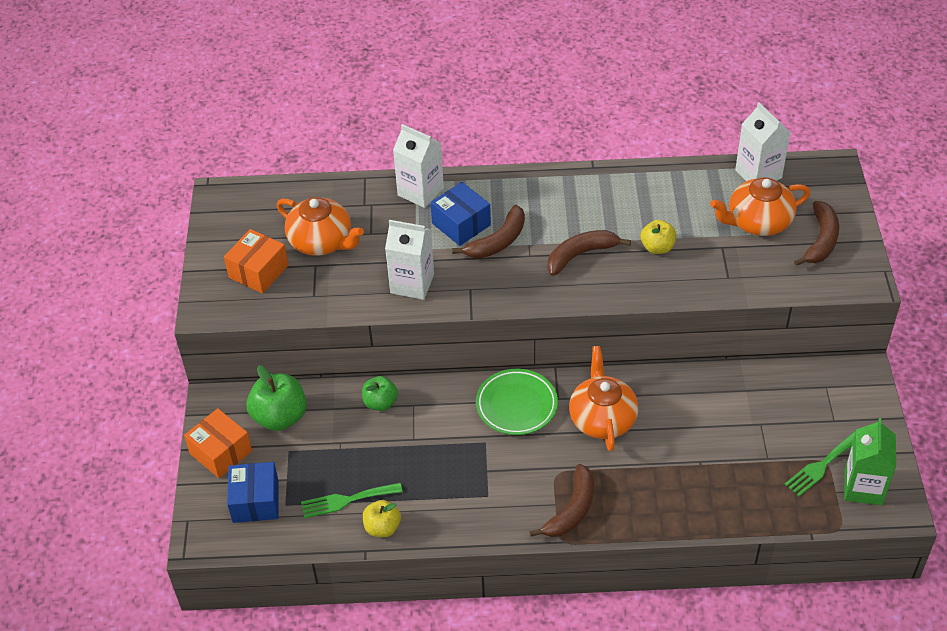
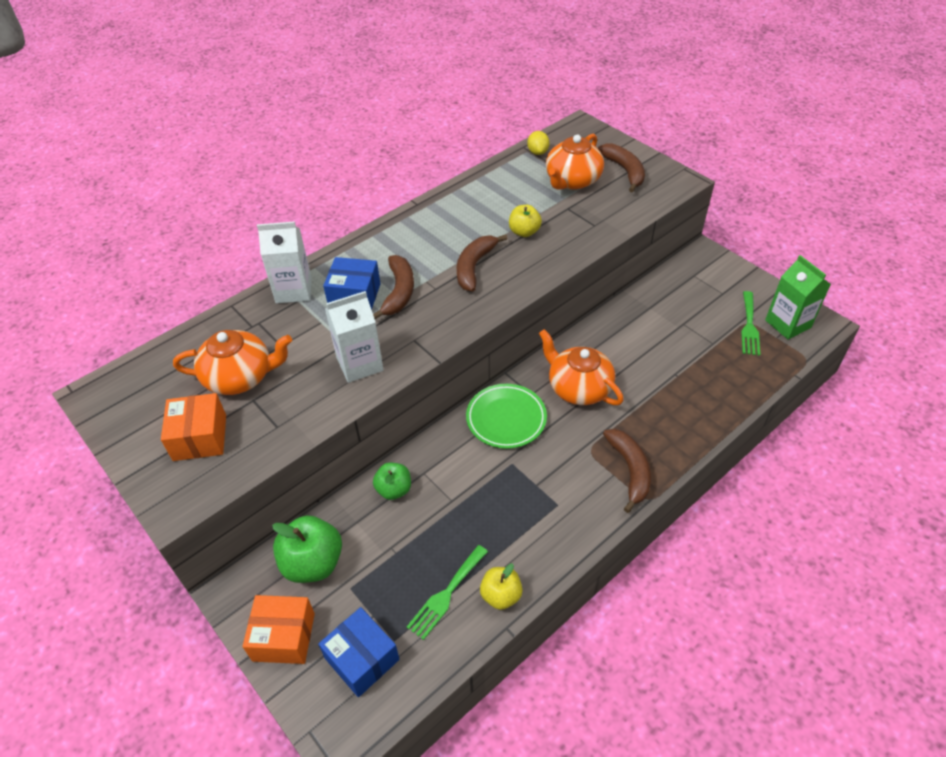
camera: 40 degrees left, 0 degrees up
white carton [735,102,791,181] -> yellow lemon [527,131,550,155]

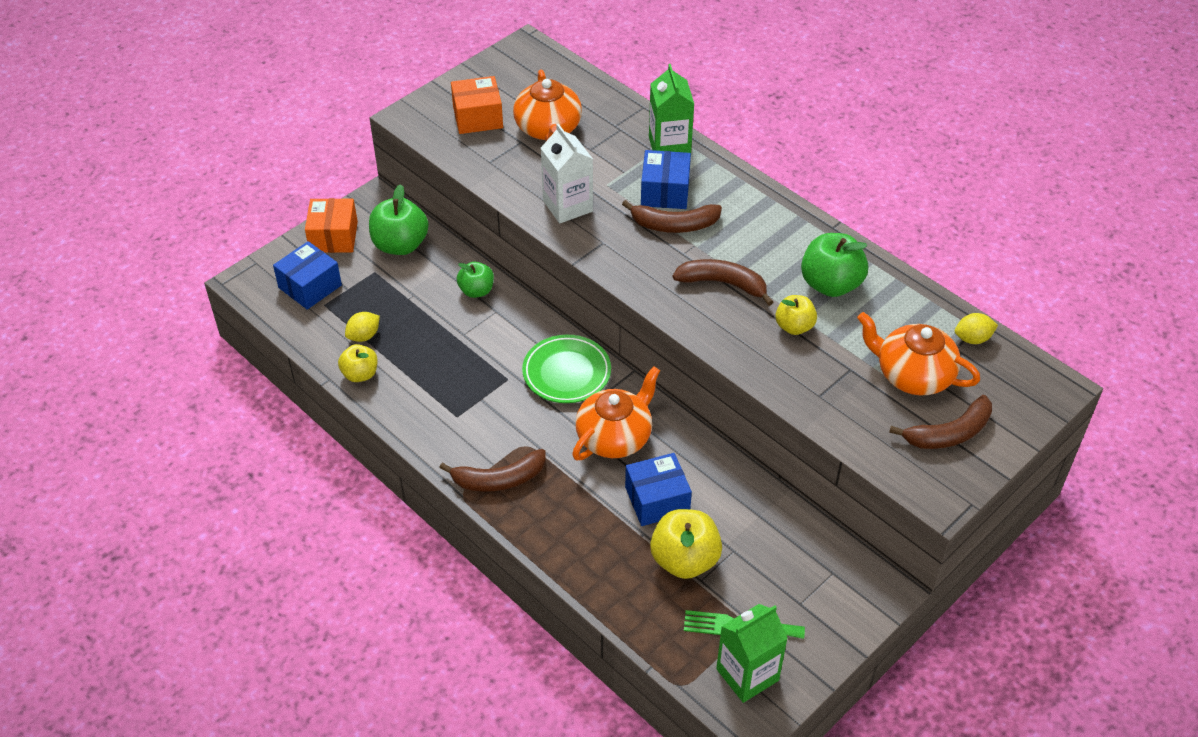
camera: 85 degrees right, 0 degrees up
white carton [257,221,312,304] -> green carton [649,64,694,153]
green fork [407,545,488,640] -> yellow lemon [345,312,380,342]
none -> blue box [625,453,692,526]
none -> yellow apple [650,509,722,579]
none -> green apple [801,233,868,297]

